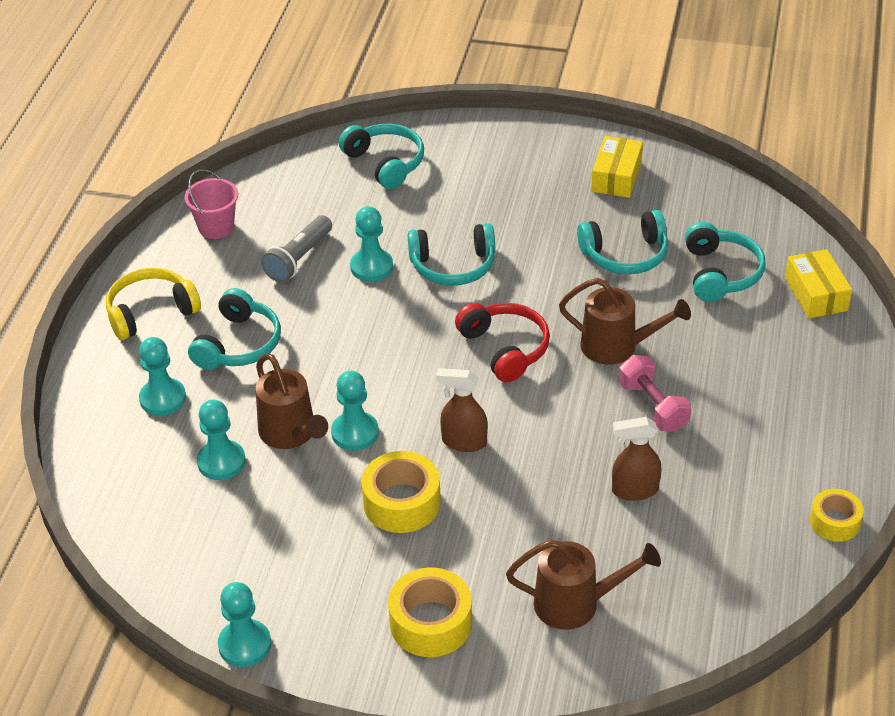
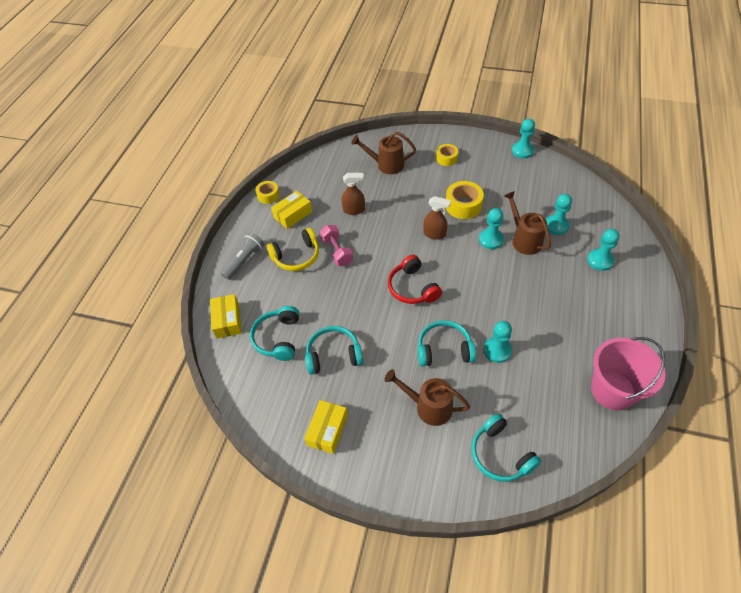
camera: 175 degrees left, 10 degrees up
yellow headphones [106,268,201,340] -> yellow headphones moved to [267,228,319,271]
pink bucket [185,169,238,239] -> pink bucket [591,337,666,410], size x1.72
turquoise headphones [188,288,281,370] -> none
grey flashlight [261,215,332,283] -> grey flashlight moved to [221,232,264,280]
yellow tape [388,567,472,657] -> yellow tape [436,144,458,166], size x0.63
brown watering can [559,278,691,365] -> brown watering can moved to [385,369,470,426]
none -> yellow box [271,191,312,229]

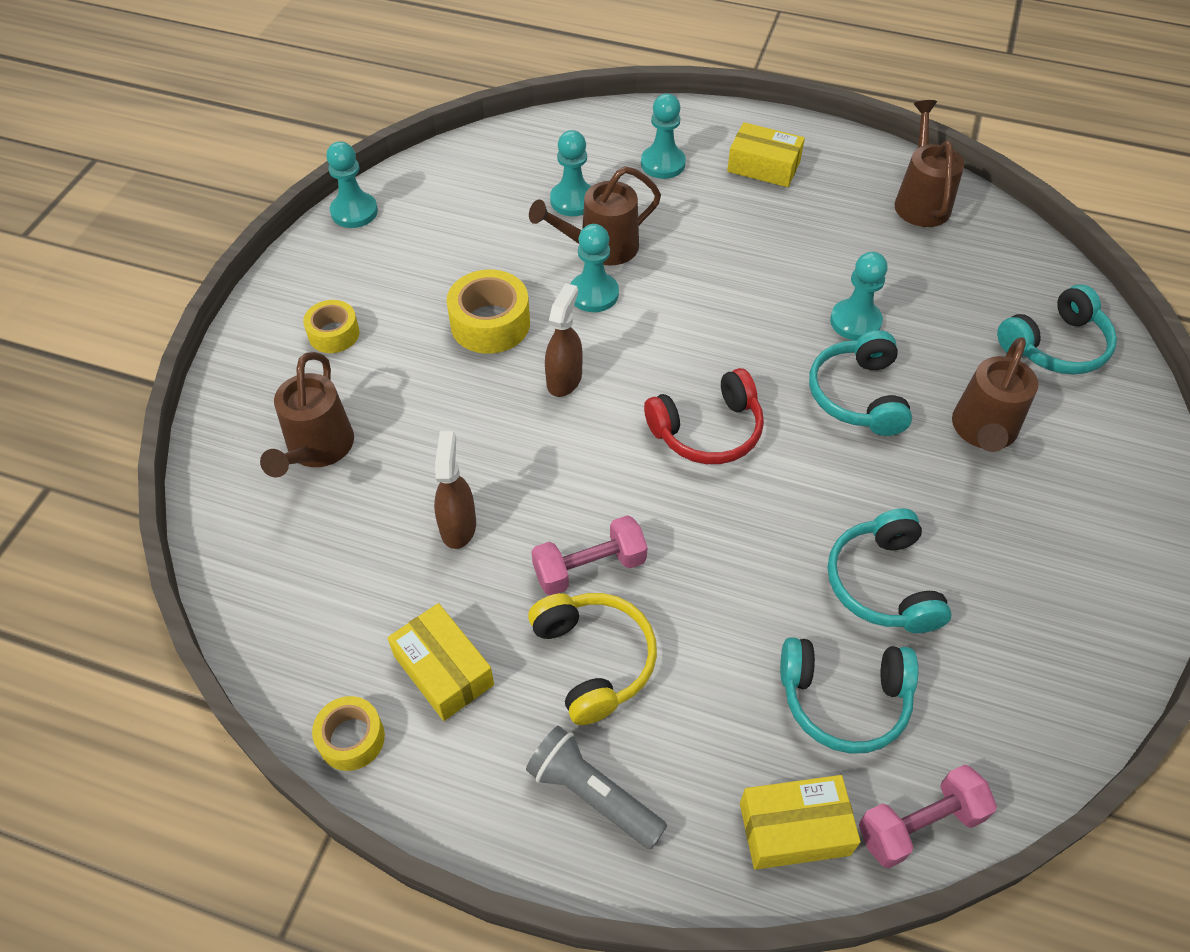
camera: 90 degrees left, 0 degrees up
yellow box [304,400,348,454] -> yellow box moved to [727,122,805,187]
pink bucket [591,337,666,410] -> brown watering can [894,100,964,227]
none -> pink dumbbell [859,765,997,868]

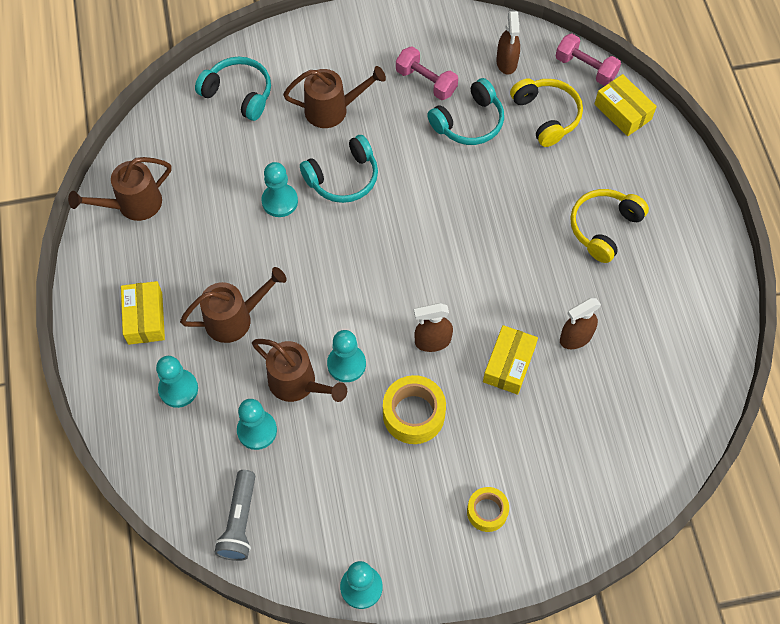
camera: 120 degrees left, 10 degrees up
brown watering can [260,352,354,477] -> brown watering can moved to [180,267,287,343]
yellow tape [312,696,385,771] -> none
yellow box [388,603,494,721] -> yellow box moved to [483,325,538,395]
grey flashlight [526,726,667,849] -> grey flashlight moved to [215,470,255,561]
pink dumbbell [532,515,648,595] -> pink dumbbell moved to [396,47,458,100]
red headphones [644,368,764,464] -> none
turquoise headphones [780,637,918,754] -> yellow headphones [510,78,583,147]
none -> brown spray bottle [496,11,520,75]

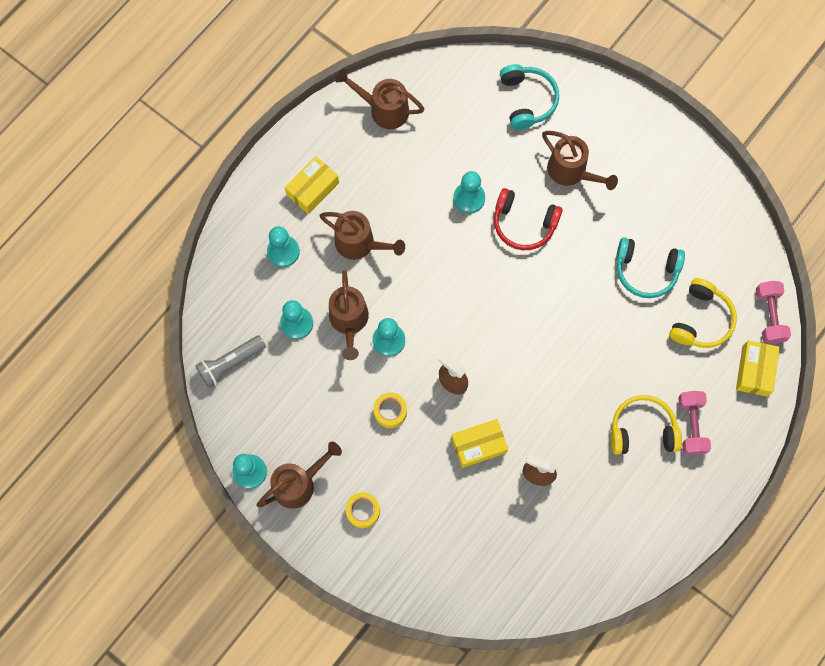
camera: 50 degrees right, 10 degrees up
turquoise headphones [300,135,378,203] -> red headphones [494,188,563,250]
yellow tape [383,375,446,444] -> yellow tape [374,392,407,428], size x0.63
pink dumbbell [396,47,458,100] -> pink dumbbell moved to [678,391,711,455]
brown spray bottle [496,11,520,75] -> none
none -> brown watering can [256,442,342,509]

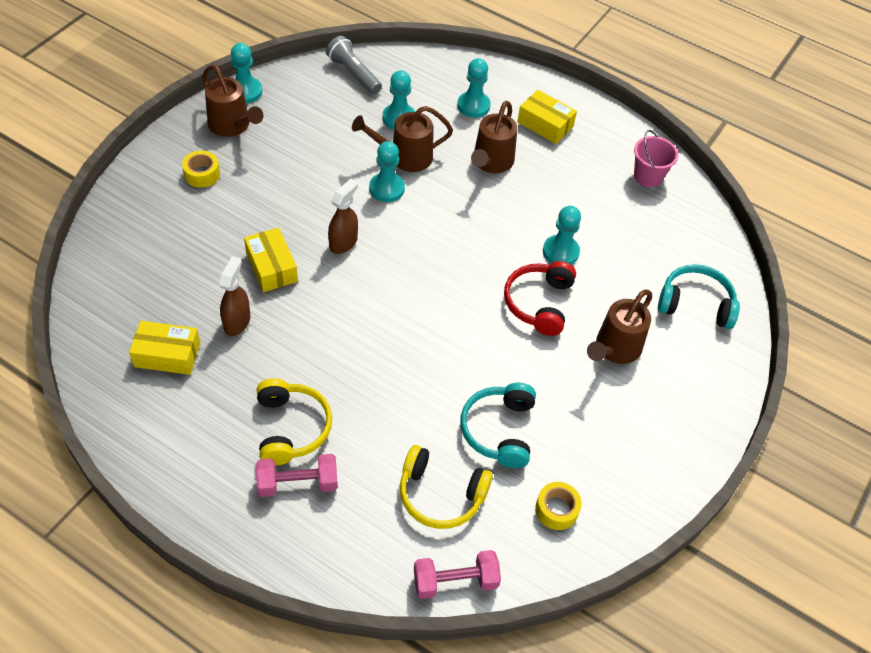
camera: 80 degrees right, 20 degrees down
brown watering can [336,69,424,129] -> pink bucket [634,130,679,187]
yellow tape [374,392,407,428] -> yellow tape moved to [535,482,582,530]
turquoise headphones [500,64,559,130] -> turquoise headphones turned 150 degrees counterclockwise [658,264,740,329]
yellow box [736,340,780,397] -> yellow box moved to [129,321,200,375]

